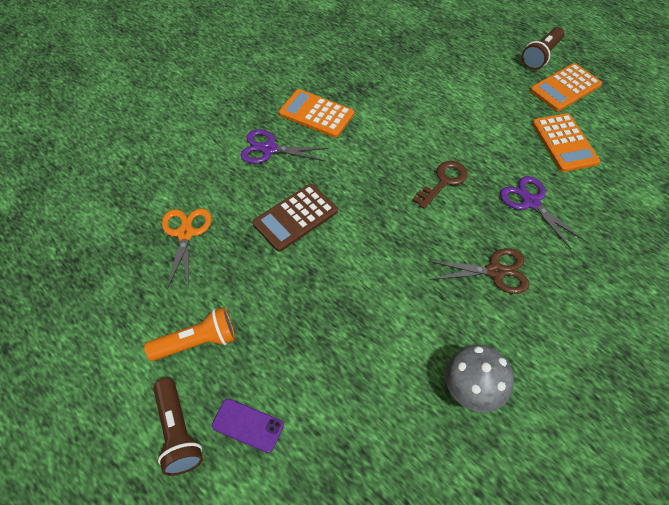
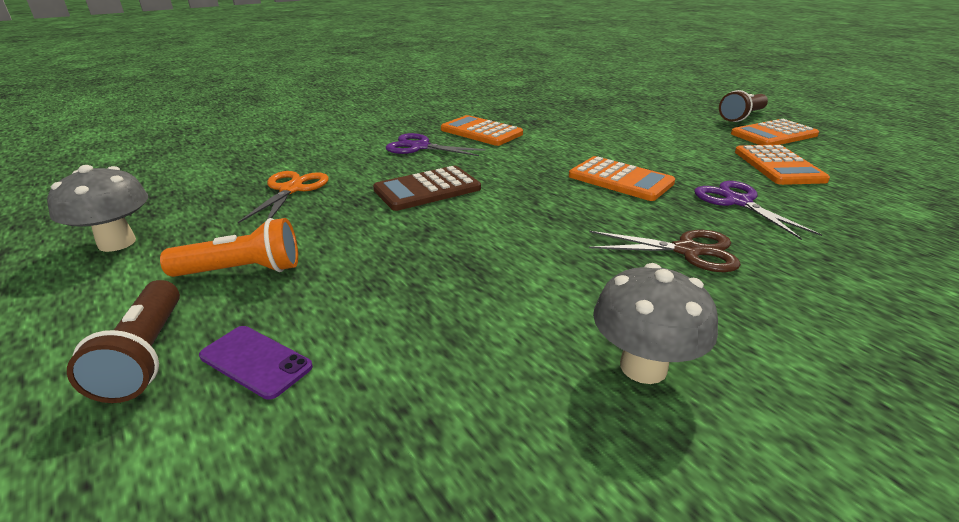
camera: 10 degrees right, 25 degrees down
brown key [412,161,468,209] -> orange calculator [569,156,675,201]
none -> grey mushroom [47,165,148,252]

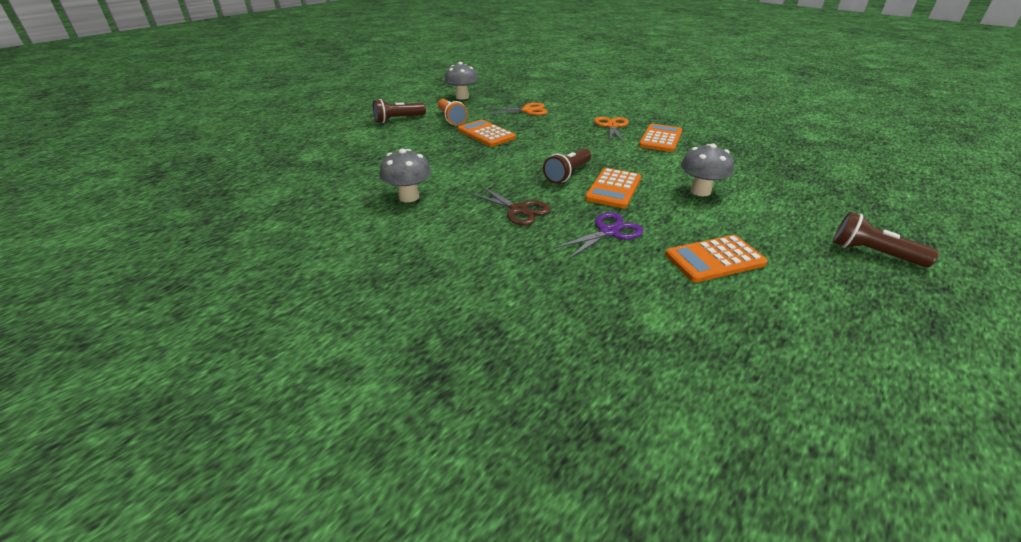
camera: 75 degrees right, 5 degrees up
purple phone [199,326,313,400] -> none
brown calculator [373,166,481,211] -> none
purple scissors [386,133,486,156] -> orange scissors [594,117,629,143]
brown scissors [589,230,741,272] -> brown scissors turned 45 degrees counterclockwise [468,186,551,226]
orange calculator [731,119,819,145] -> orange calculator moved to [458,120,516,147]
none -> brown flashlight [543,148,591,184]
none -> grey mushroom [681,143,734,196]

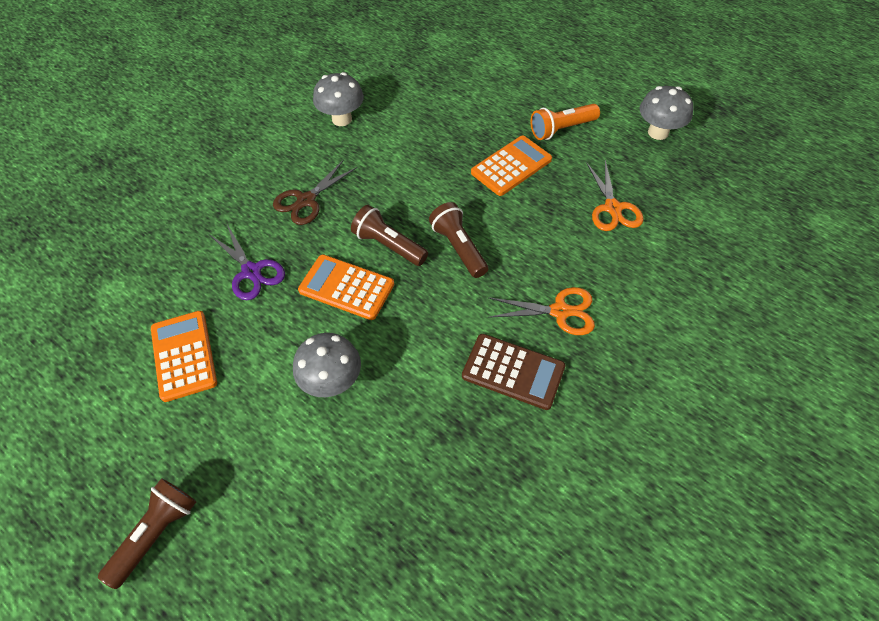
camera: 90 degrees right, 20 degrees up
brown flashlight [373,99,426,123] -> brown flashlight moved to [429,202,488,278]
orange calculator [639,124,682,152] -> brown calculator [462,334,566,410]

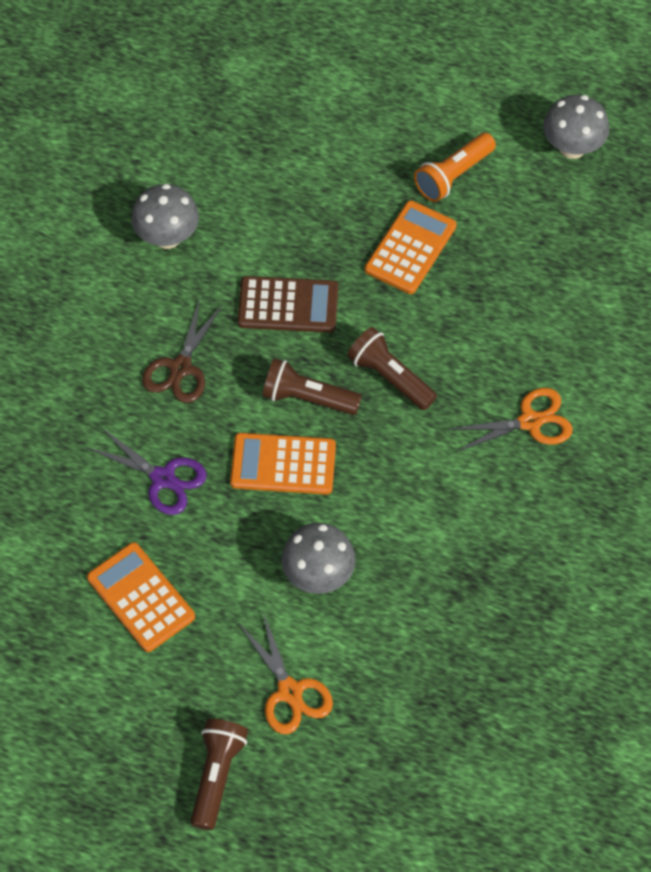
camera: 20 degrees left, 5 degrees up
brown calculator [462,334,566,410] -> brown calculator moved to [237,276,338,333]
orange scissors [586,160,643,231] -> orange scissors moved to [239,613,333,734]

